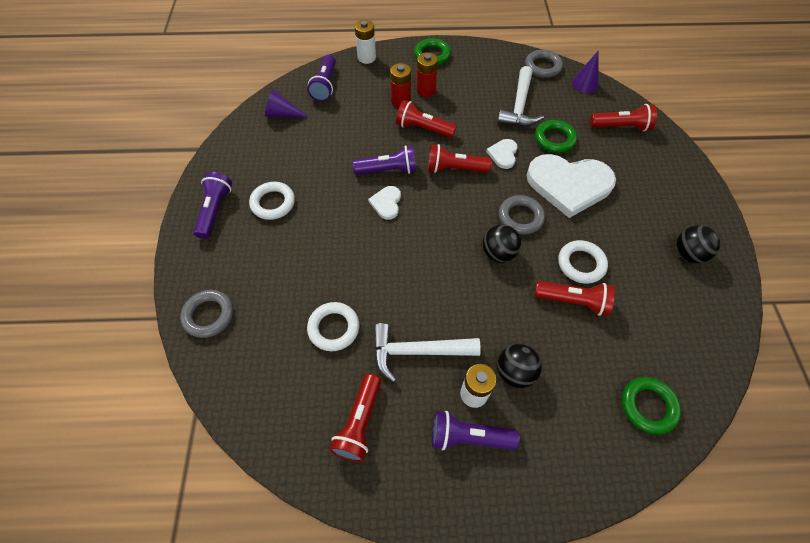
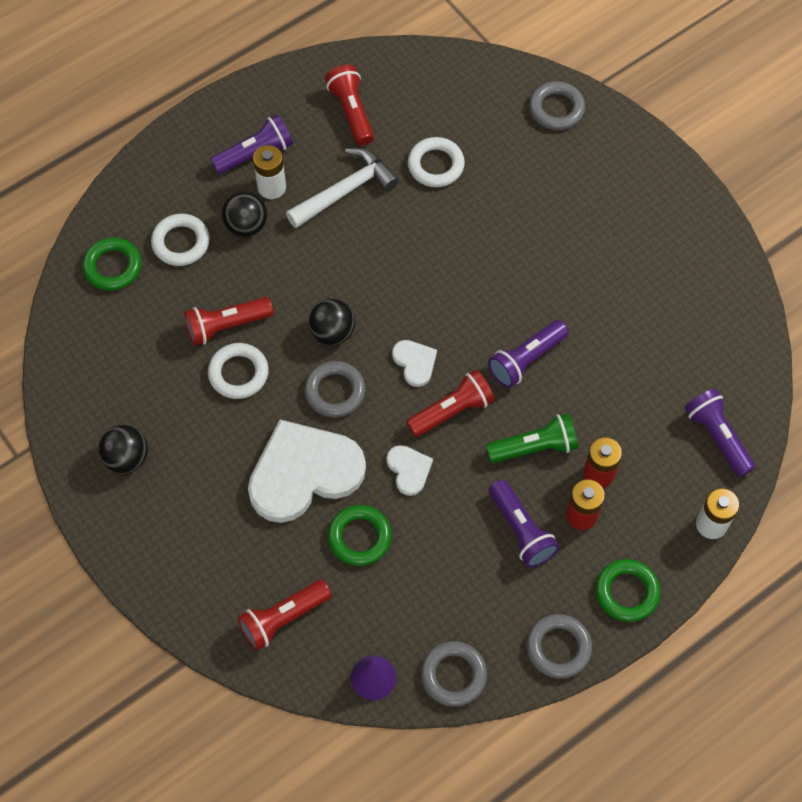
camera: 145 degrees right, 5 degrees up
purple flashlight [193,172,232,239] -> purple flashlight moved to [489,480,559,568]
white ring [249,182,295,220] -> white ring moved to [151,214,210,266]
purple cone [265,89,309,118] -> none
white heart [368,186,401,220] -> white heart moved to [392,340,437,387]
red flashlight [396,100,457,138] -> green flashlight [486,413,578,463]
white hammer [497,66,544,126] -> none
none -> grey ring [526,614,592,678]

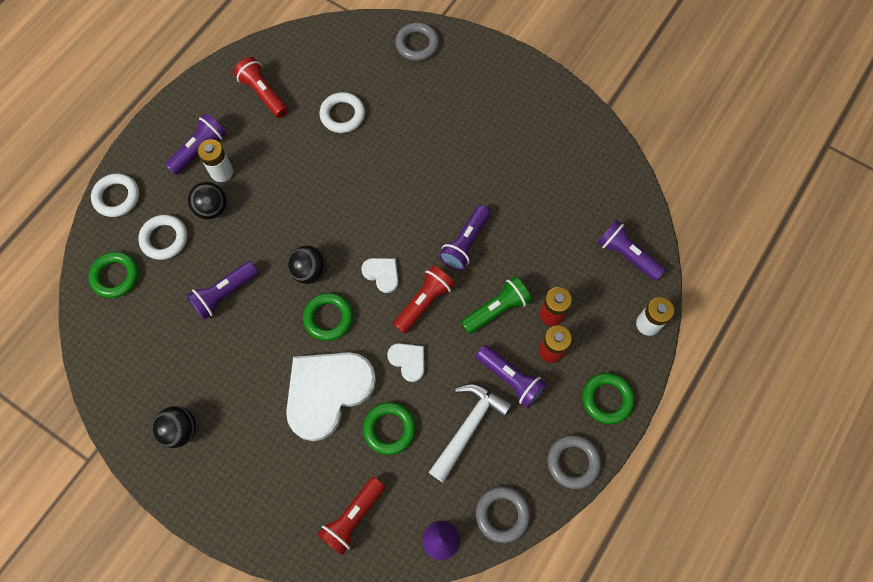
camera: 20 degrees left, 5 degrees up
red flashlight [184,297,273,346] -> purple flashlight [186,261,258,319]
white ring [208,343,269,399] -> white ring moved to [91,173,139,217]
white hammer [286,148,399,228] -> white hammer moved to [429,383,513,483]
grey ring [304,361,366,418] -> green ring [303,293,353,341]

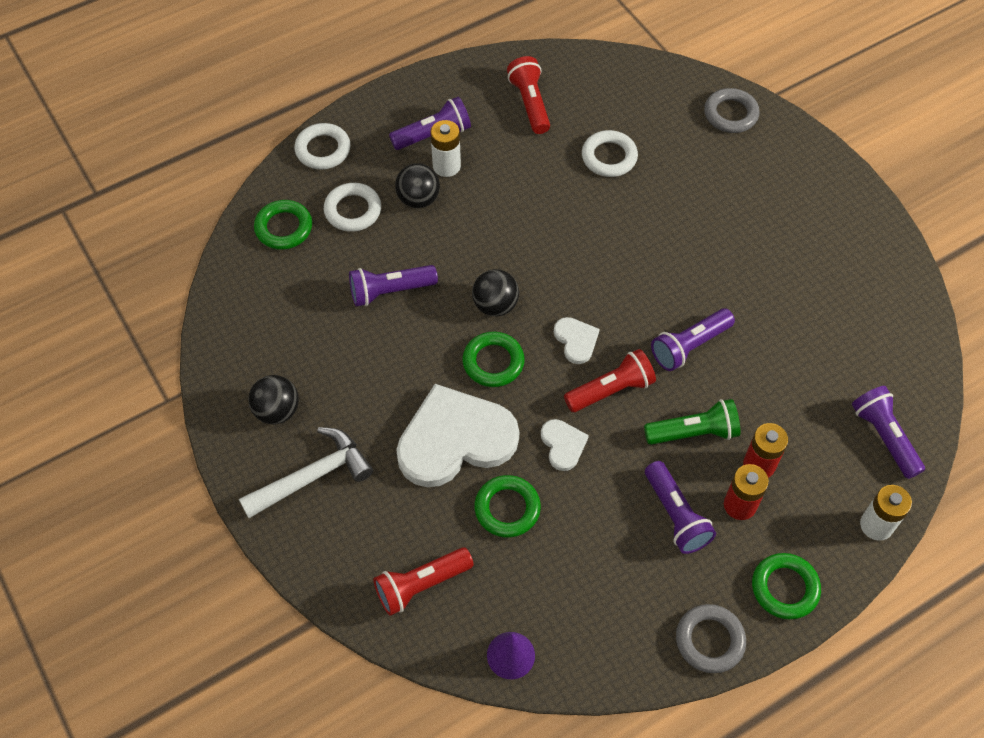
camera: 25 degrees right, 10 degrees down
white hammer [429,383,513,483] -> white hammer moved to [239,427,373,518]
grey ring [476,486,530,543] -> none

